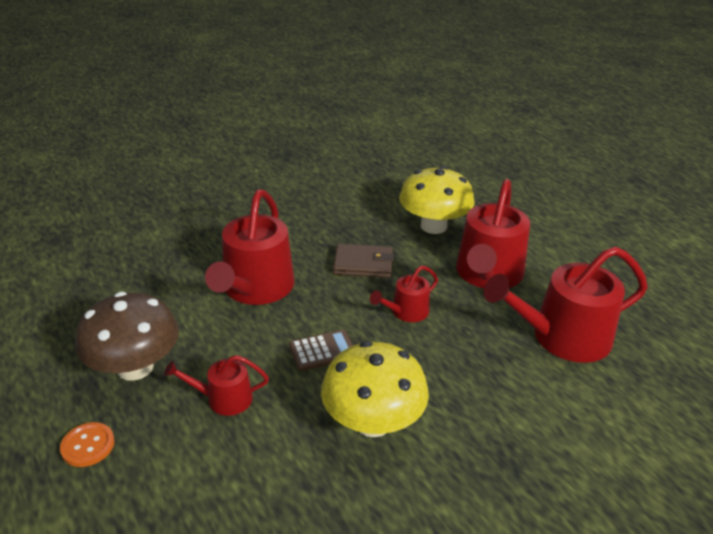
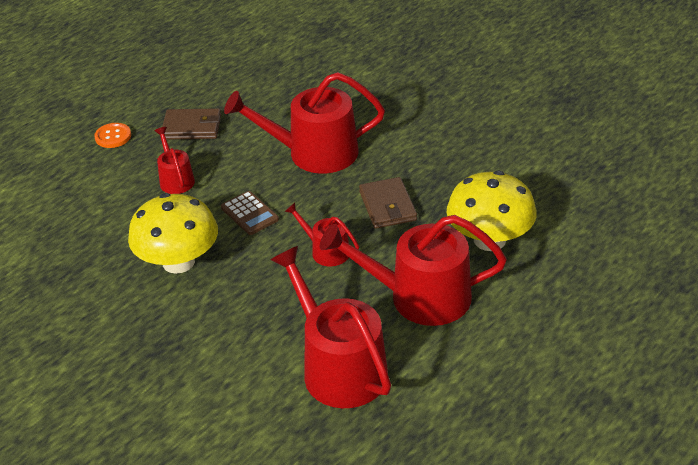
camera: 75 degrees right, 5 degrees up
brown mushroom [75,292,179,381] -> brown wallet [162,108,221,140]

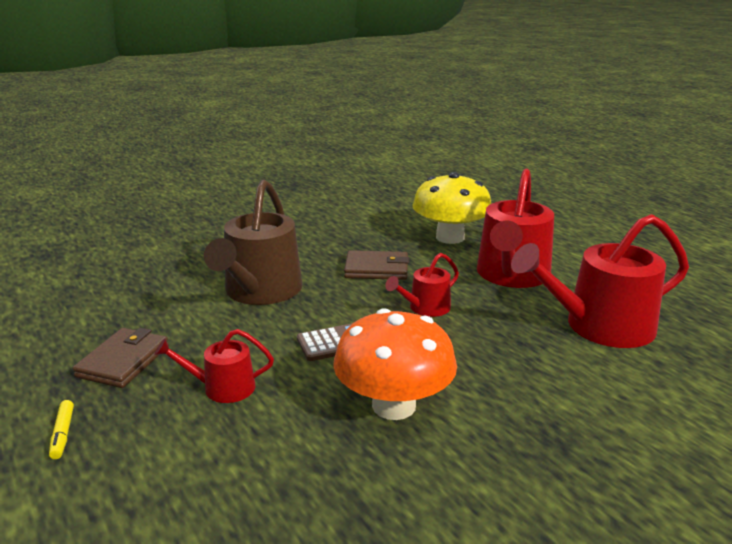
camera: 75 degrees left, 15 degrees down
orange button [94,123,131,148] -> yellow marker [49,400,74,459]
yellow mushroom [128,193,218,274] -> orange mushroom [333,308,457,420]
red watering can [224,72,385,174] -> brown watering can [204,180,303,305]

